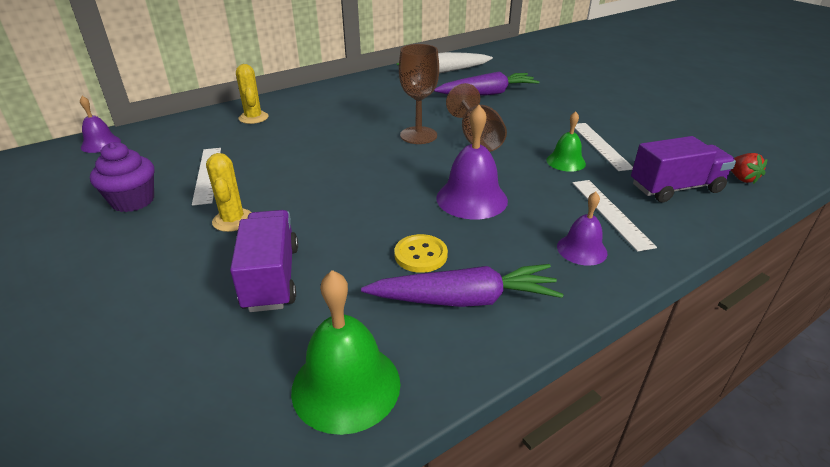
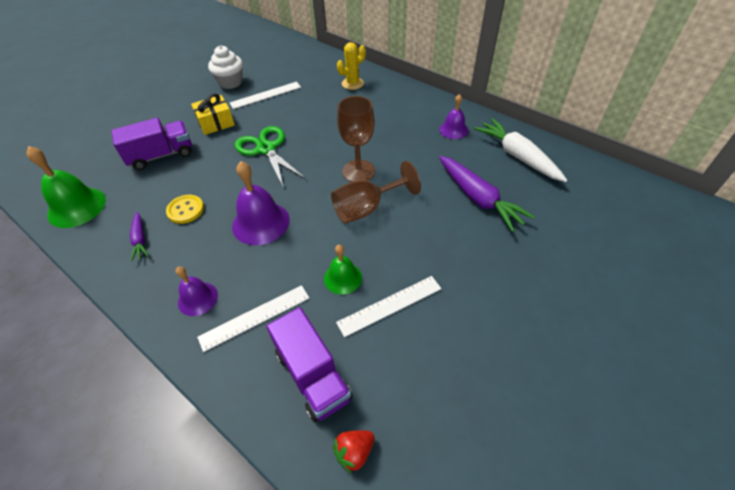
camera: 75 degrees right, 15 degrees up
purple bell [80,96,121,153] -> purple bell moved to [439,94,468,139]
purple cupcake [90,142,154,212] -> white cupcake [208,46,243,89]
yellow cactus [206,153,252,232] -> yellow gift [191,93,235,135]
purple carrot [361,264,564,307] -> purple carrot [130,212,149,262], size x0.53
none -> green scissors [235,126,306,186]

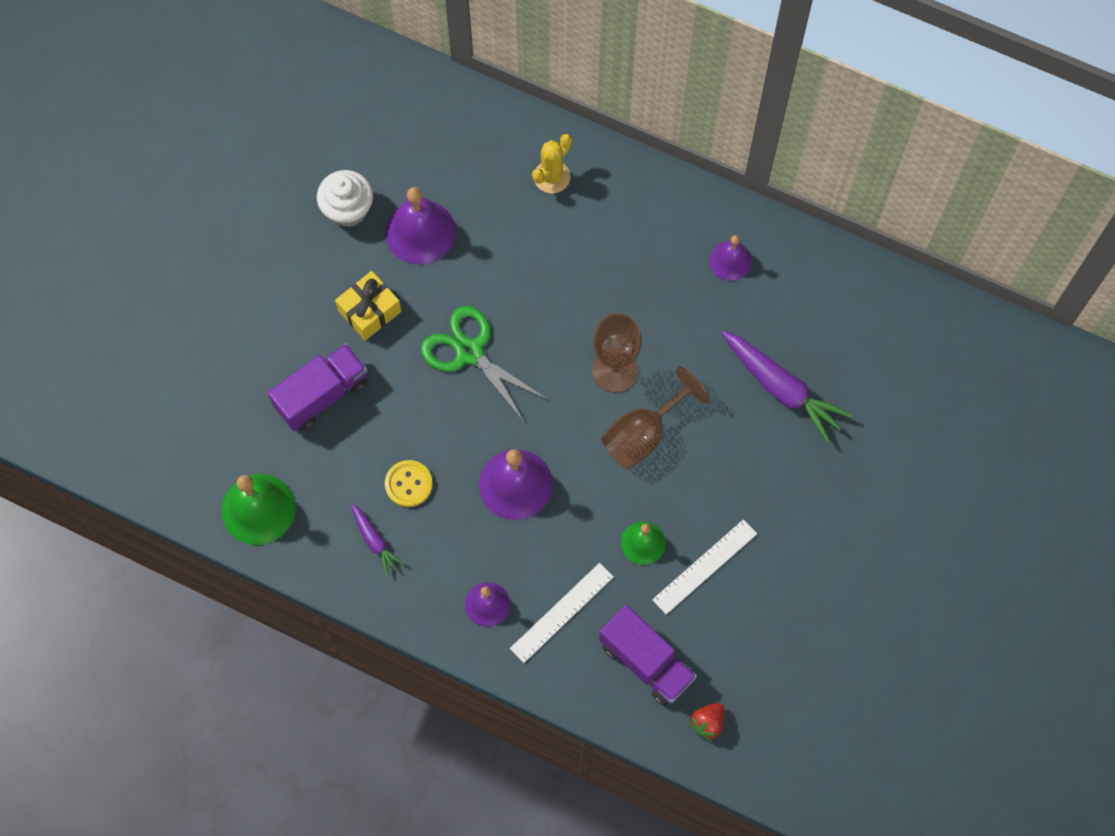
camera: 15 degrees left, 20 degrees up
white ruler [230,82,301,109] -> purple bell [385,187,456,265]
white carrot [474,118,568,182] -> none

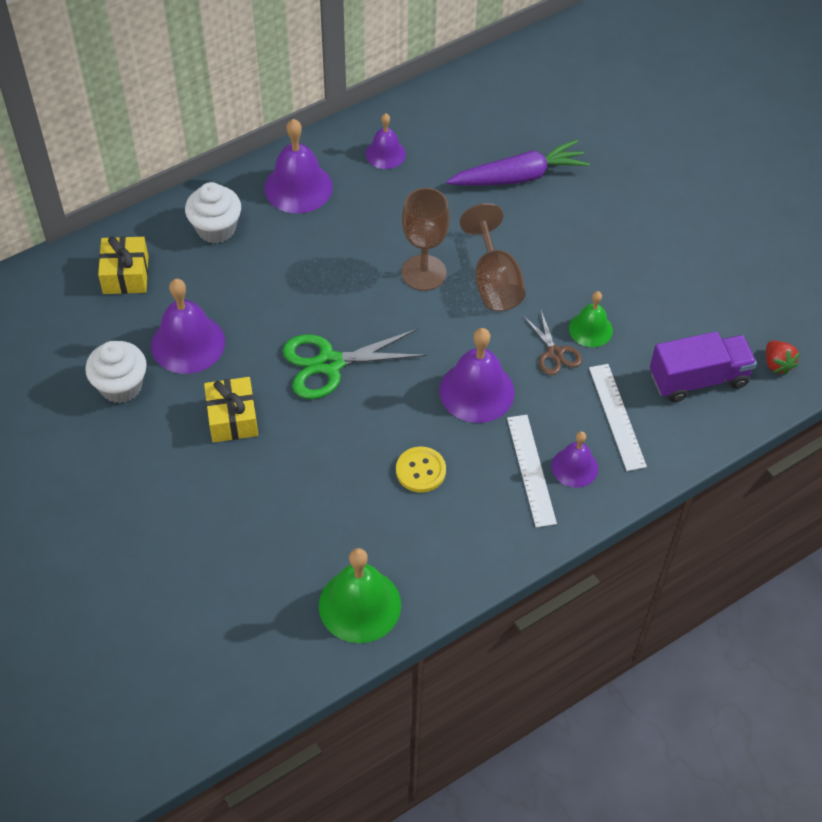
camera: 60 degrees left, 15 degrees down
purple truck [268,343,368,431] -> none
purple carrot [351,503,405,576] -> none
yellow cactus [532,134,572,193] -> white cupcake [185,182,241,243]
white ruler [652,519,757,614] -> white ruler moved to [507,415,557,527]
none -> yellow gift [98,236,148,294]
none -> purple bell [264,119,333,213]
none -> brown scissors [524,311,582,375]

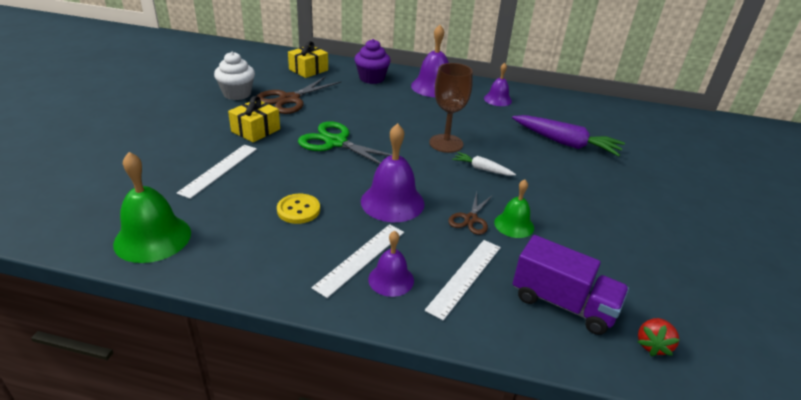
camera: 45 degrees right, 20 degrees down
purple bell [151,279,225,374] -> brown scissors [257,76,342,114]
white cupcake [185,182,241,243] -> purple cupcake [354,39,391,84]
brown goblet [460,203,525,311] -> white carrot [452,152,516,176]
none -> white ruler [176,145,257,199]

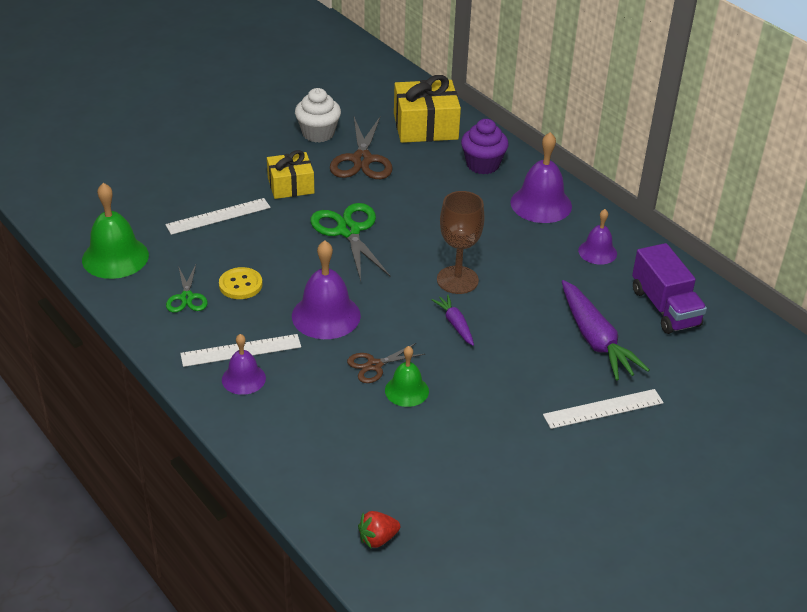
camera: 40 degrees right, 5 degrees up
brown scissors [257,76,342,114] -> brown scissors turned 75 degrees counterclockwise [330,117,393,179]
yellow gift [288,41,328,78] -> yellow gift [394,75,461,143], size x1.54
white ruler [425,240,501,321] -> white ruler moved to [543,389,664,429]
white carrot [452,152,516,176] -> purple carrot [431,294,474,346]
purple truck [513,235,629,335] -> purple truck moved to [632,243,707,334]
none -> green scissors [166,265,208,313]

